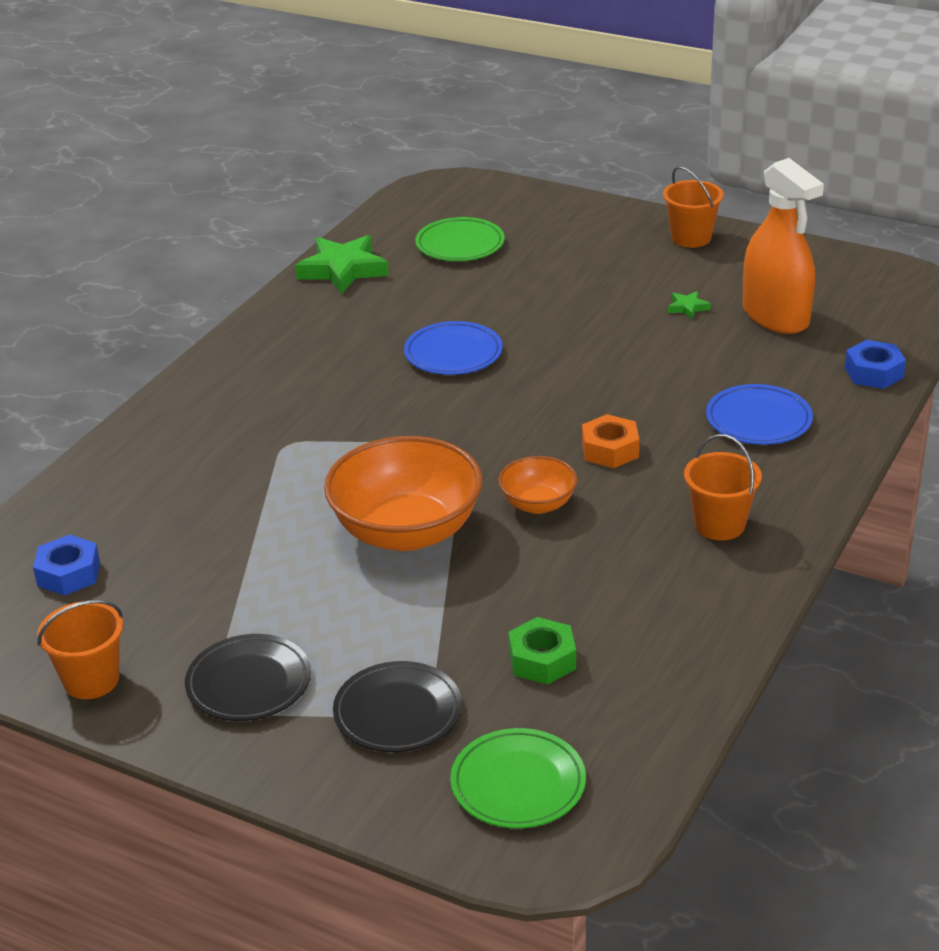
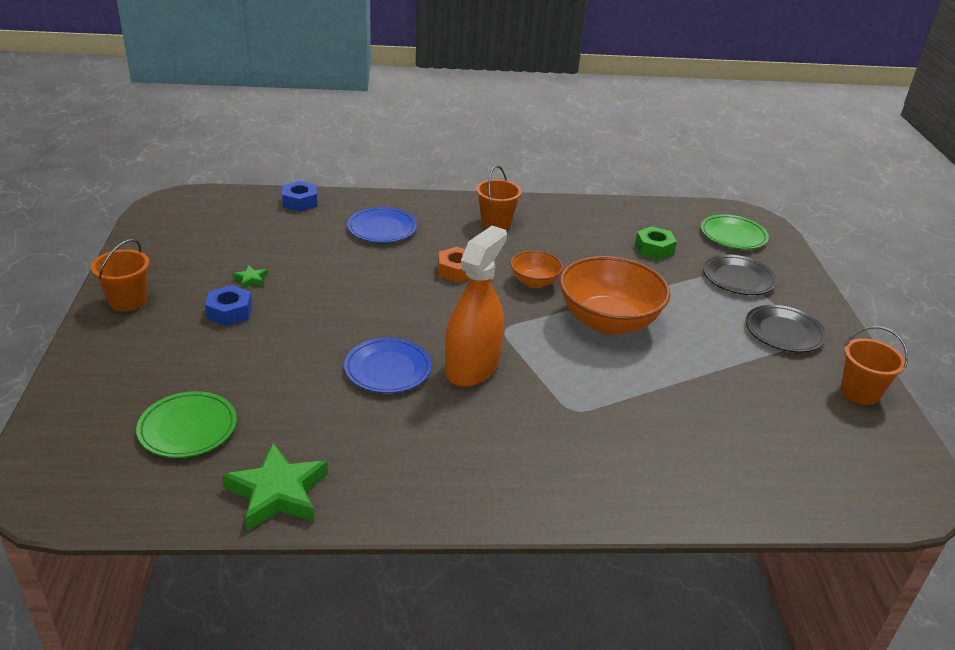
camera: 125 degrees left, 0 degrees up
blue nut [33,534,100,596] -> blue nut moved to [205,285,252,326]
orange spray bottle [743,158,824,334] -> orange spray bottle moved to [445,226,507,387]

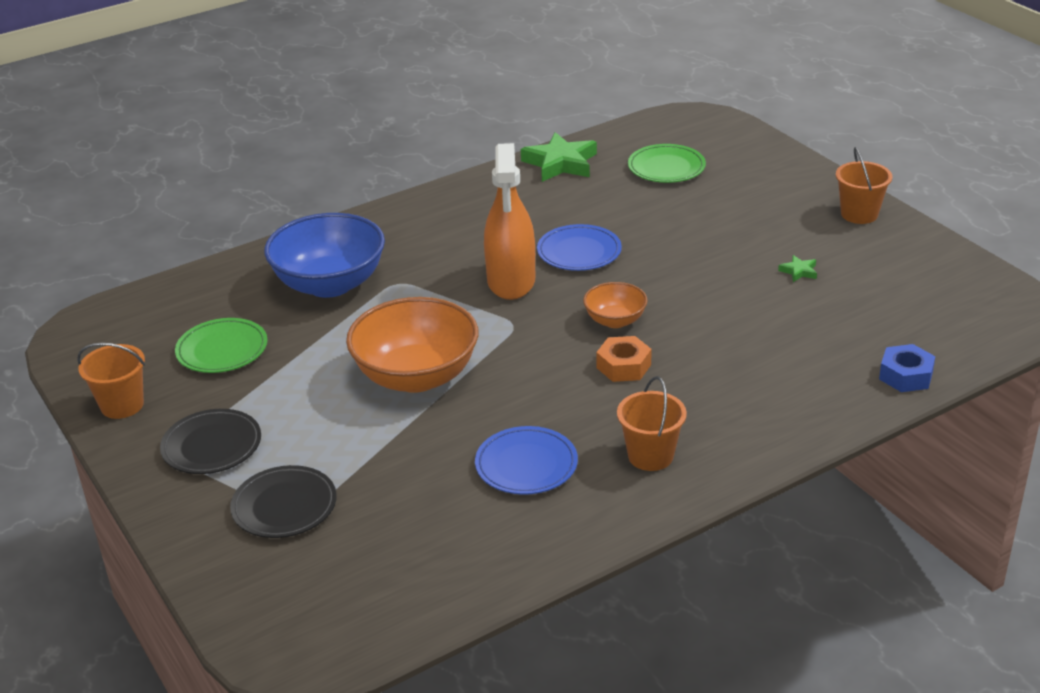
camera: 155 degrees right, 0 degrees up
blue nut [205,285,252,326] -> none
blue plate [347,207,417,243] -> blue plate moved to [475,426,578,495]
orange bowl [510,251,563,288] -> orange bowl moved to [583,282,648,328]
green nut [635,226,677,260] -> none
green plate [701,214,769,249] -> green plate moved to [175,318,268,373]
none -> blue bowl [264,213,385,298]

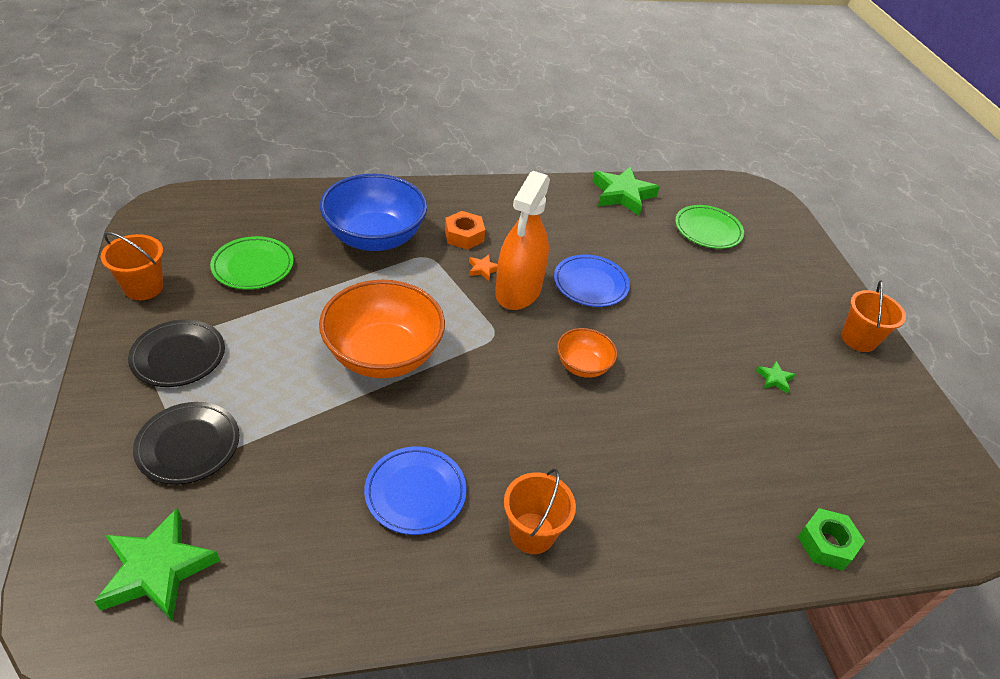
camera: 15 degrees right, 10 degrees up
orange nut [596,336,652,382] -> orange nut moved to [445,211,485,250]
blue nut [879,344,935,392] -> green nut [797,508,865,570]
none -> green star [94,507,220,622]
none -> orange star [469,255,498,281]

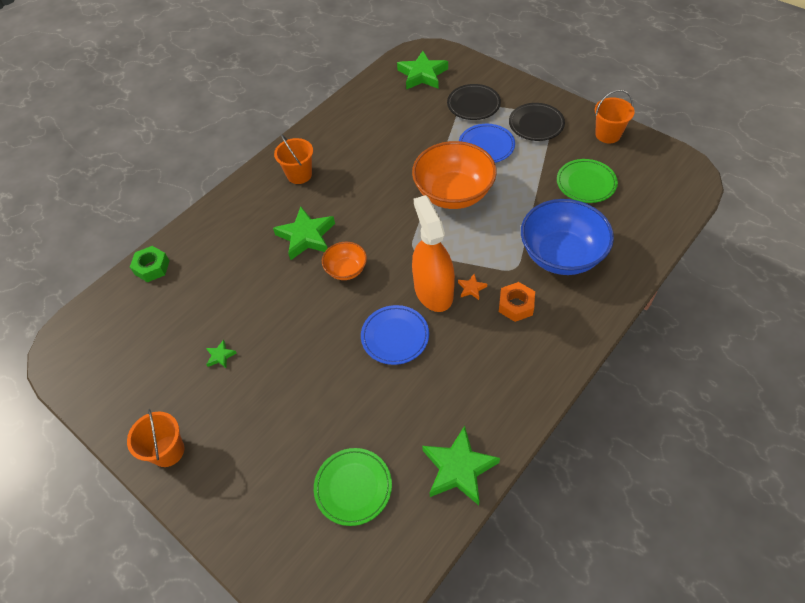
camera: 150 degrees right, 10 degrees up
blue plate [364,446,467,535] -> blue plate moved to [459,124,515,163]
none -> green star [273,207,335,260]

